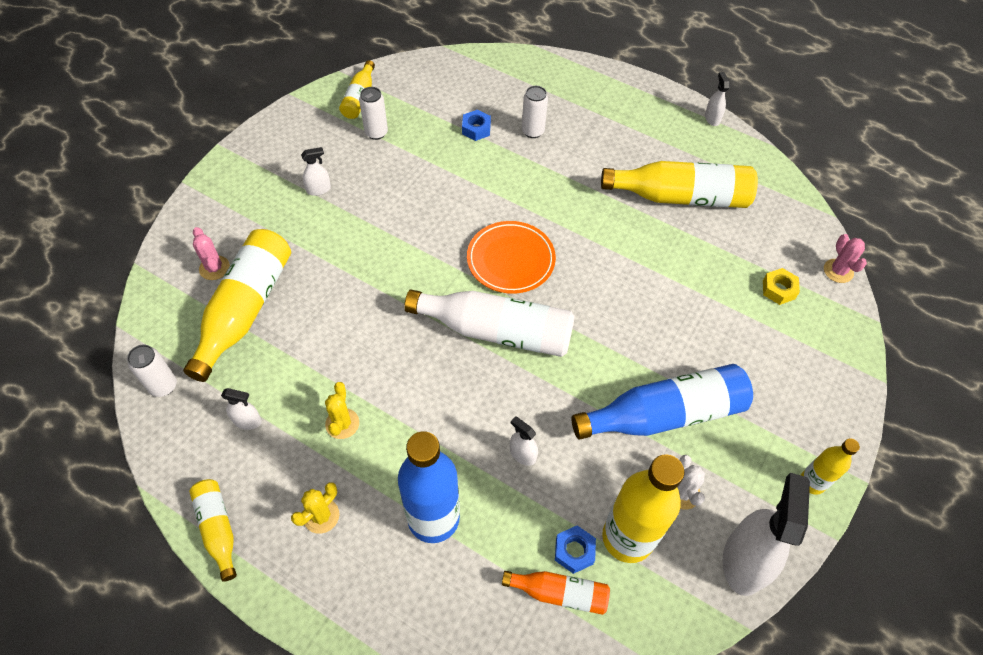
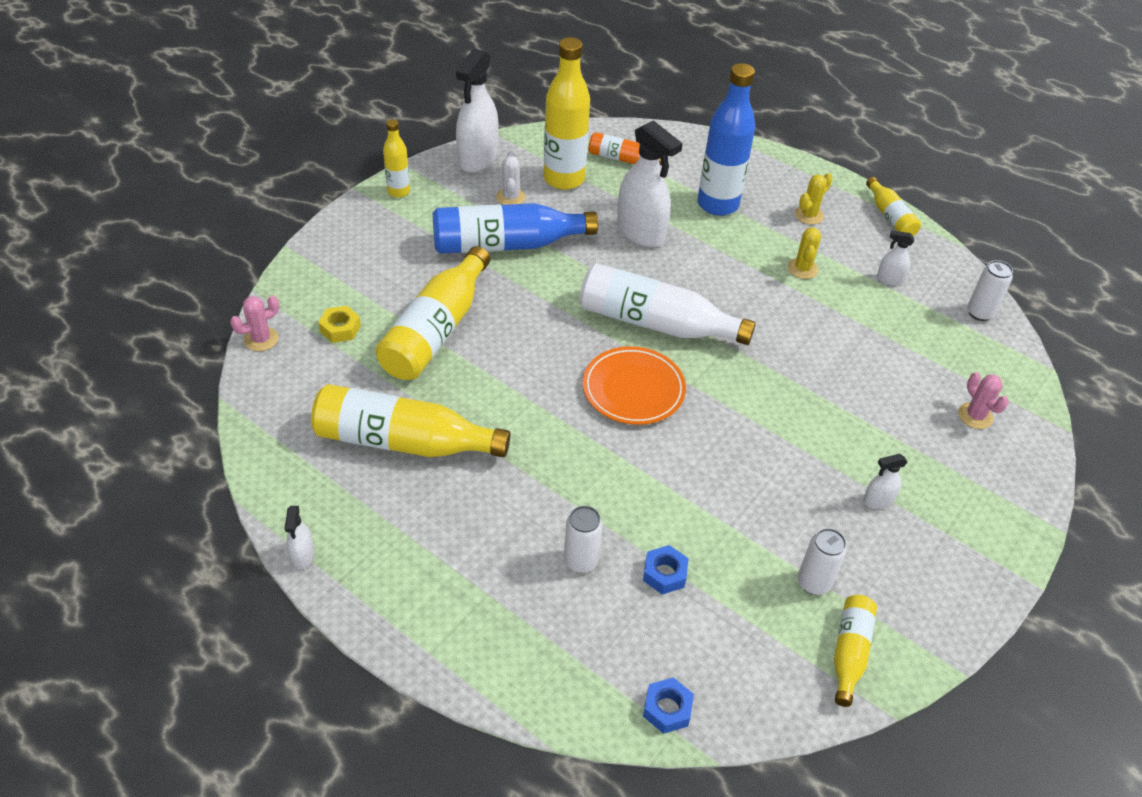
camera: 175 degrees left, 10 degrees down
yellow bottle [183,229,291,382] -> yellow bottle moved to [376,246,490,380]
white spray bottle [510,416,538,466] -> white spray bottle [617,120,683,248], size x2.16
blue nut [555,525,596,574] -> blue nut moved to [643,677,694,734]
pink cactus [824,234,867,283] -> pink cactus turned 60 degrees clockwise [230,295,279,351]

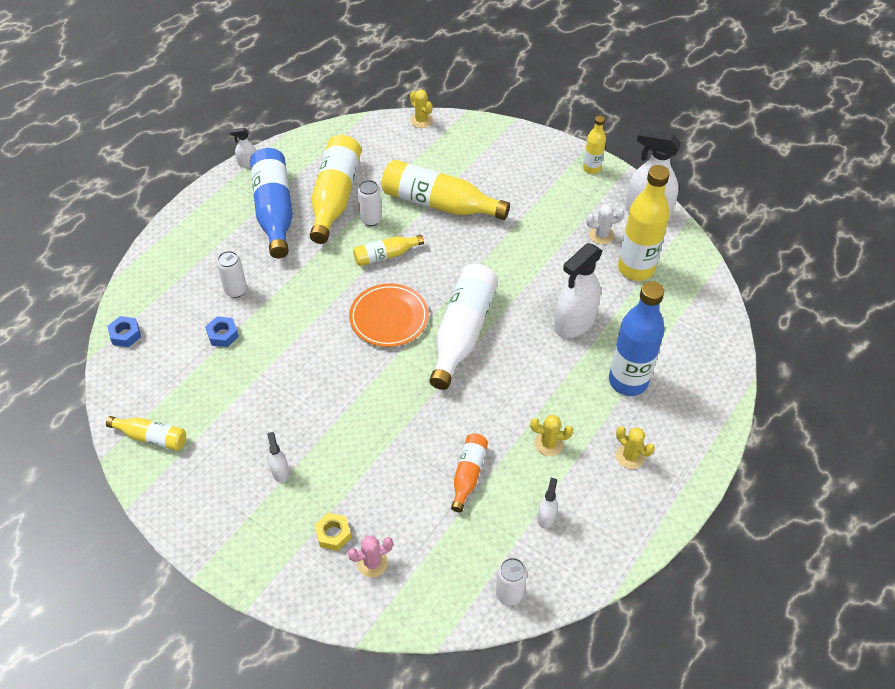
camera: 90 degrees right, 5 degrees up
pink cactus [230,295,279,351] -> yellow cactus [410,89,433,128]
yellow nut [318,306,361,343] -> yellow nut moved to [315,513,351,551]
blue bottle [433,203,598,254] -> blue bottle moved to [250,148,293,258]
orange bottle [588,132,668,165] -> orange bottle moved to [451,434,488,512]
white can [798,528,847,595] -> white can moved to [358,180,382,226]
yellow bottle [866,177,921,236] -> yellow bottle moved to [353,235,424,266]

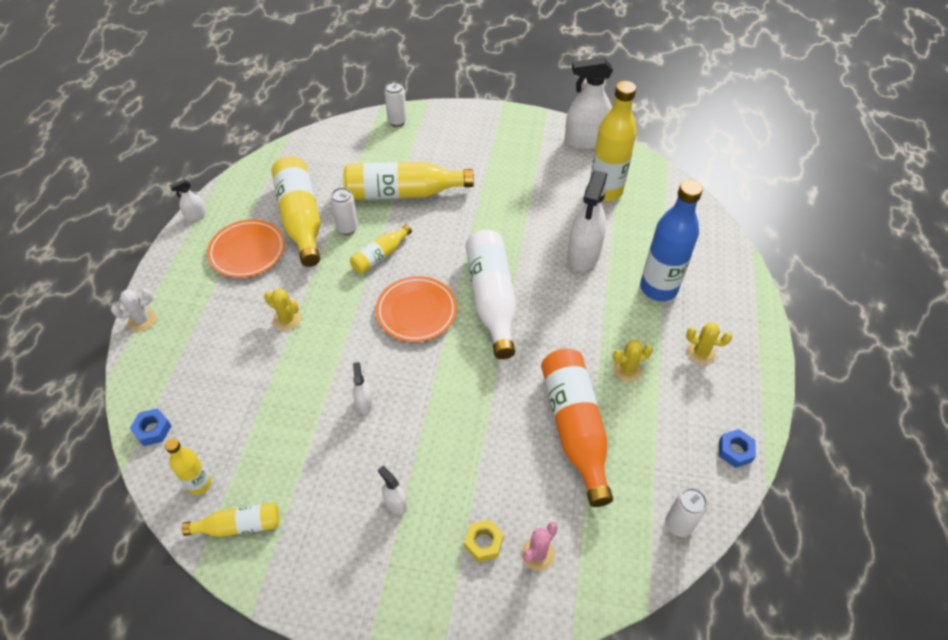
camera: 25 degrees left, 0 degrees up
blue nut [205,316,239,347] -> blue nut moved to [719,429,756,468]
white can [217,251,247,298] -> white can moved to [384,81,407,127]
blue bottle [250,148,293,258] -> orange plate [207,219,285,278]
yellow cactus [410,89,433,128] -> yellow cactus moved to [264,289,301,330]
orange bottle [451,434,488,512] -> orange bottle [541,348,613,507], size x1.89
white spray bottle [538,478,557,529] -> white spray bottle moved to [353,362,373,414]
yellow bottle [583,116,606,174] -> yellow bottle moved to [165,438,211,495]
white cactus [586,204,625,244] -> white cactus moved to [111,288,156,331]

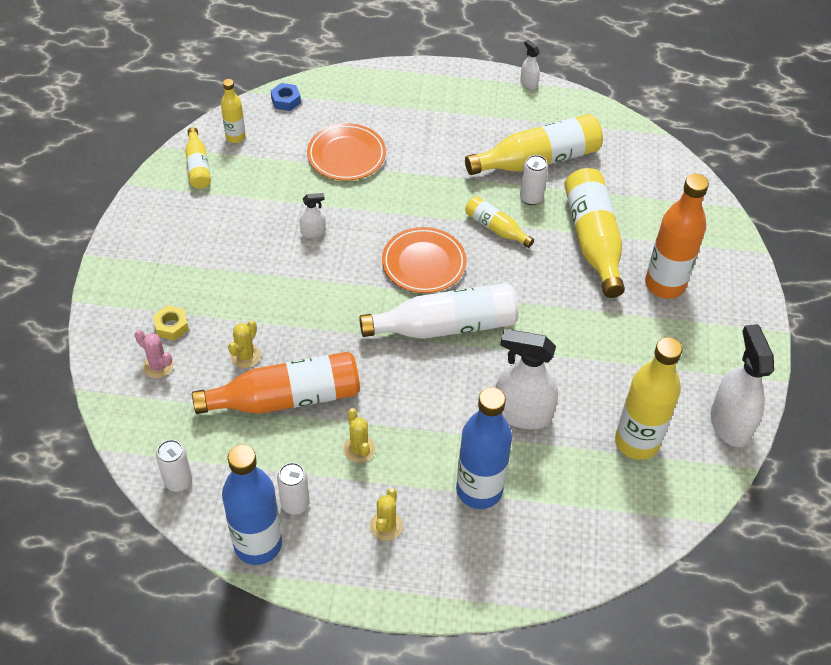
camera: 85 degrees right, 0 degrees up
white cactus [111,288,156,331] -> none
orange plate [207,219,285,278] -> orange plate moved to [307,123,386,181]
yellow cactus [264,289,301,330] -> yellow cactus moved to [228,320,261,368]
white spray bottle [378,466,407,515] -> none
white can [384,81,407,127] -> white can moved to [277,463,310,515]
blue nut [719,429,756,468] -> blue bottle [222,445,282,565]
none -> orange bottle [645,174,709,299]

